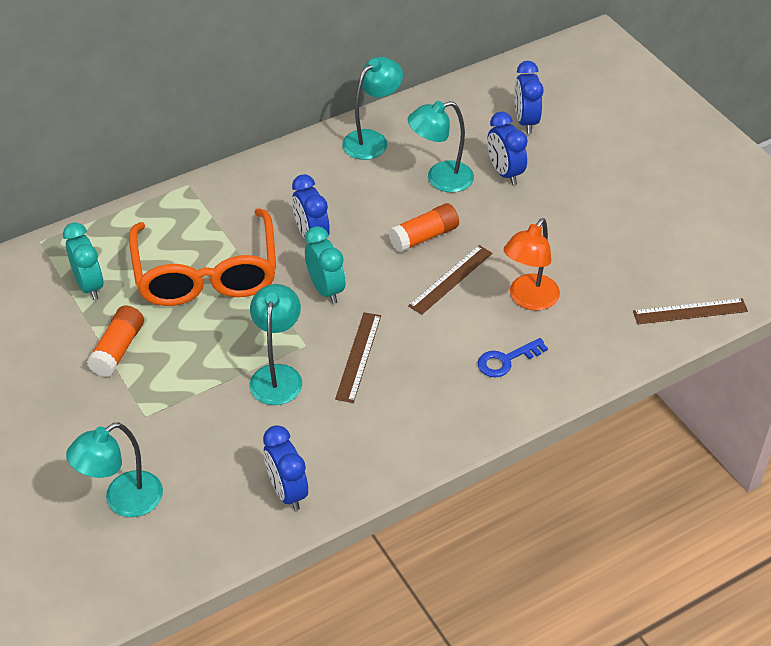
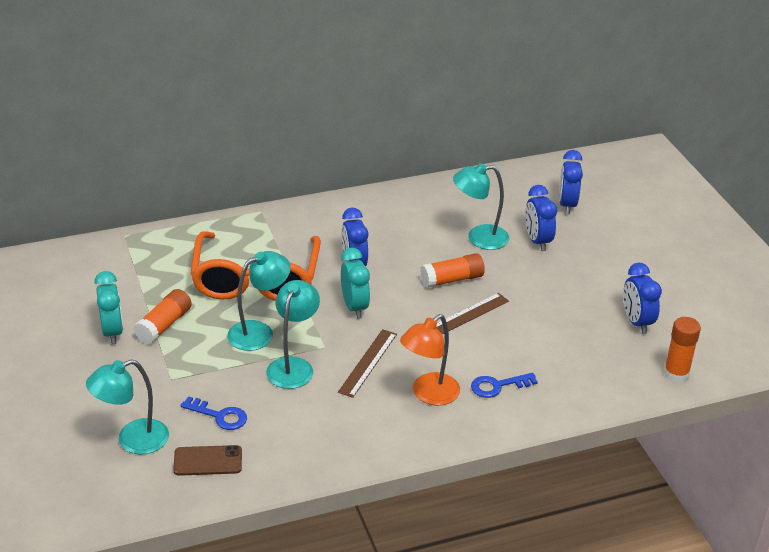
camera: 10 degrees right, 10 degrees down
turquoise clock [63,222,104,300] -> turquoise clock moved to [94,271,123,344]
blue clock [263,425,308,511] -> blue clock moved to [623,263,662,334]
turquoise lamp [342,57,403,160] -> turquoise lamp moved to [227,251,291,351]
orange lamp [503,218,560,311] -> orange lamp moved to [400,314,460,406]
brown ruler [633,298,748,324] -> orange glue stick [664,317,701,382]
none -> brown phone [173,445,242,476]
none -> blue key [180,396,247,430]

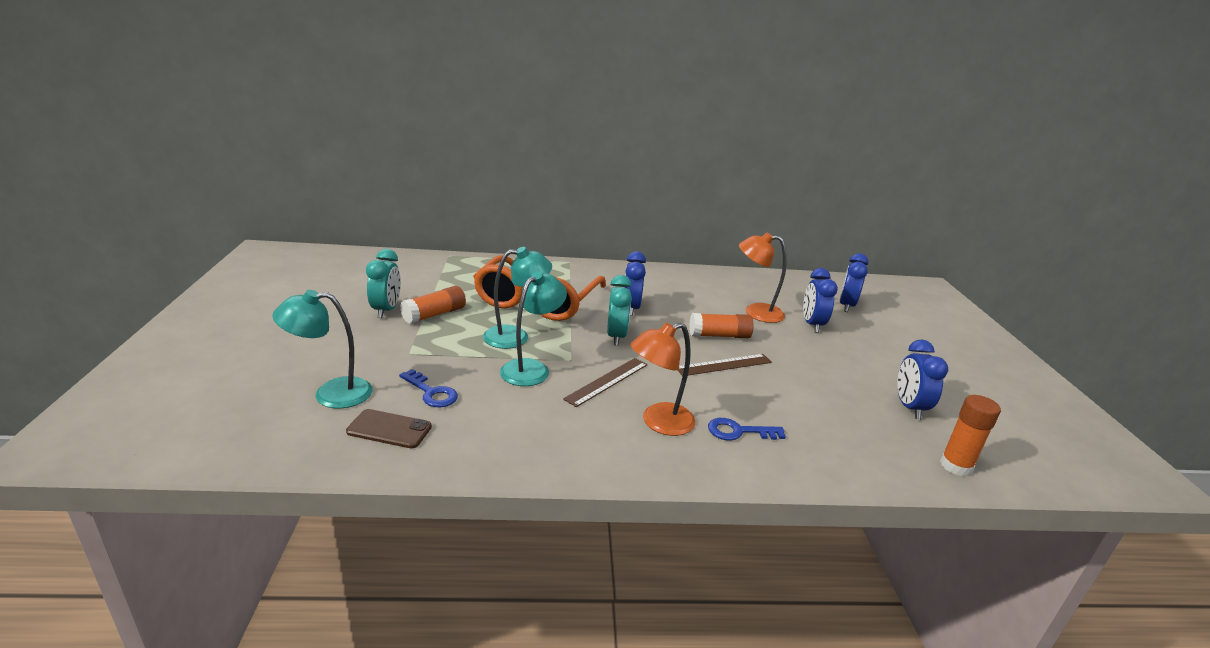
camera: 15 degrees right, 10 degrees down
turquoise lamp [453,163,509,250] -> orange lamp [739,232,787,323]

